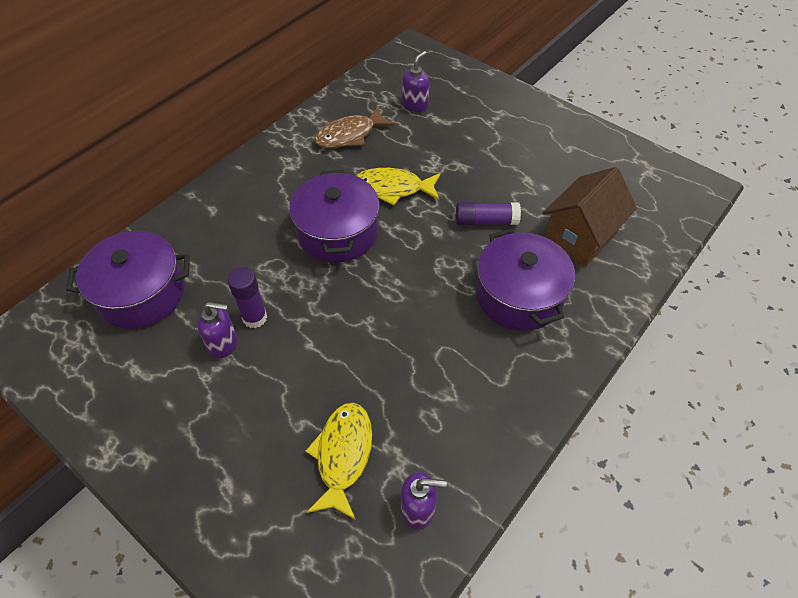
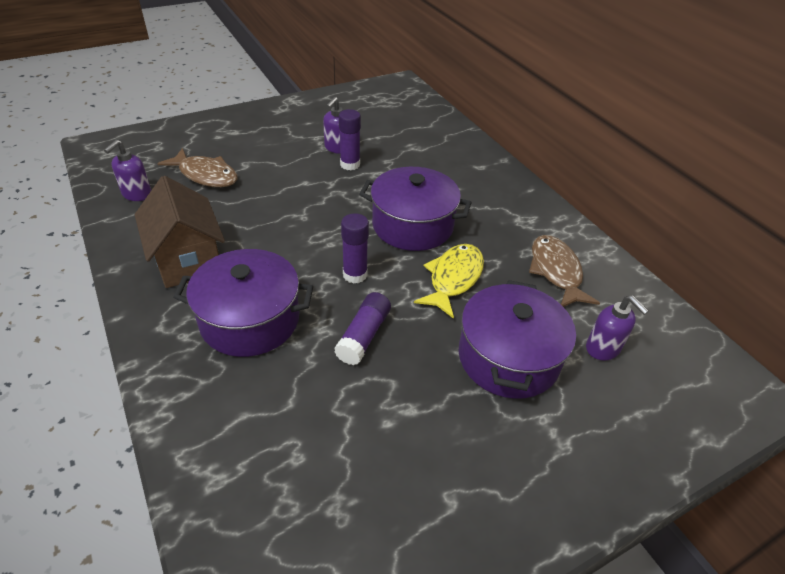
camera: 110 degrees right, 10 degrees down
purple pot [66,231,190,329] -> purple pot moved to [458,280,576,399]
yellow fish [305,402,372,520] -> brown fish [157,148,238,187]
brown house [543,167,637,266] -> brown house moved to [135,176,225,288]
none -> purple glue stick [341,213,369,284]

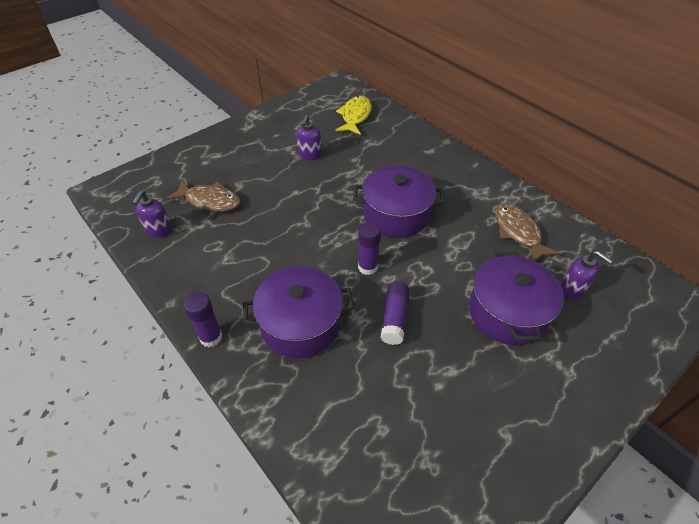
camera: 10 degrees left, 5 degrees up
brown house [135,176,225,288] -> none
purple glue stick [339,109,361,170] -> purple glue stick moved to [184,292,222,347]
yellow fish [414,244,484,319] -> yellow fish moved to [335,96,372,135]

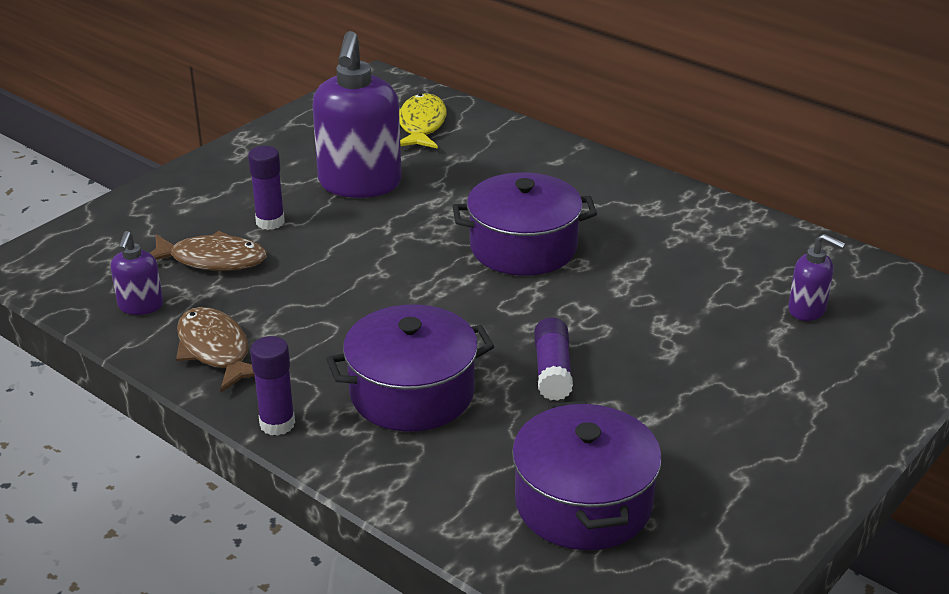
camera: 10 degrees left, 15 degrees down
purple soap dispenser [296,115,322,160] -> purple soap dispenser [312,31,402,198], size x2.10
purple glue stick [358,221,381,275] -> purple glue stick moved to [248,146,285,230]
purple pot [469,252,564,345] -> purple pot moved to [512,400,662,550]
brown fish [495,204,560,261] -> brown fish moved to [176,307,255,392]

